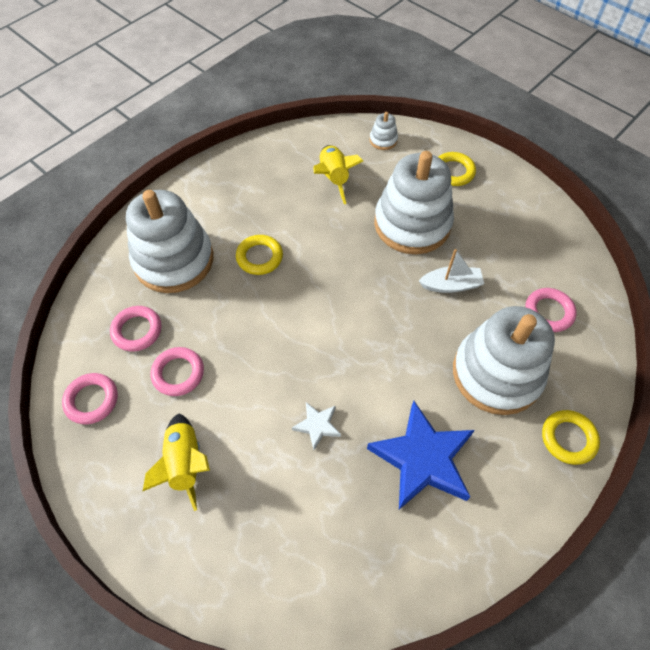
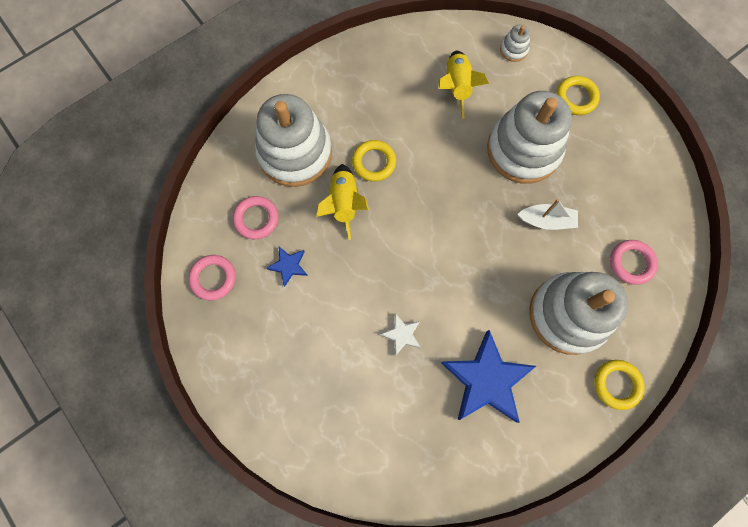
camera: 10 degrees right, 15 degrees up
yellow rocket [142,413,210,511] -> yellow rocket moved to [316,164,369,240]
pink ring [151,347,204,396] -> blue star [267,247,308,287]

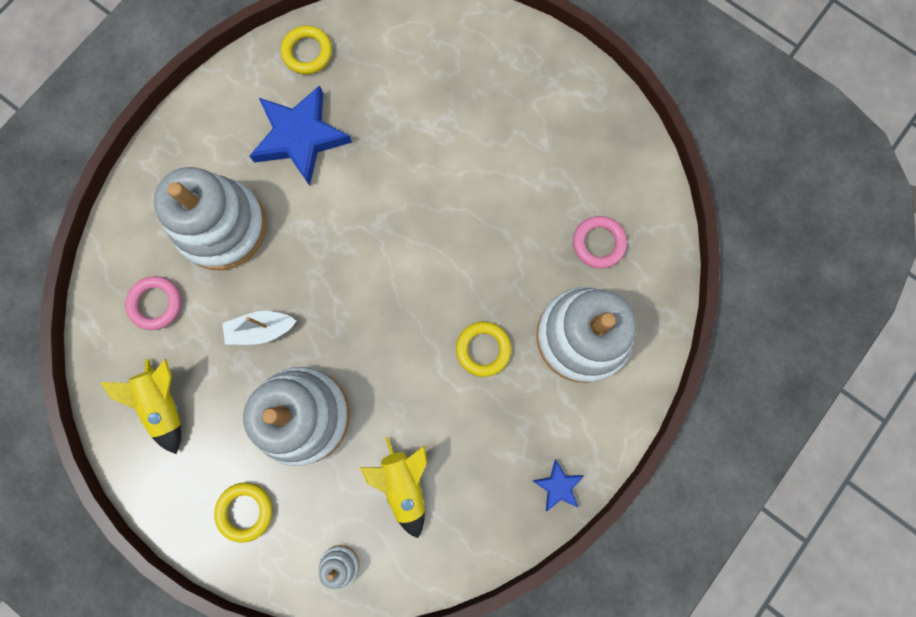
camera: 165 degrees right, 5 degrees up
pink ring [188,255,236,300] -> none
blue star [267,247,308,287] -> blue star moved to [533,459,584,511]
yellow rocket [316,164,369,240] -> yellow rocket moved to [100,358,181,454]
white star [380,313,421,356] -> none
yellow ring [594,360,645,410] -> yellow ring moved to [281,25,332,74]

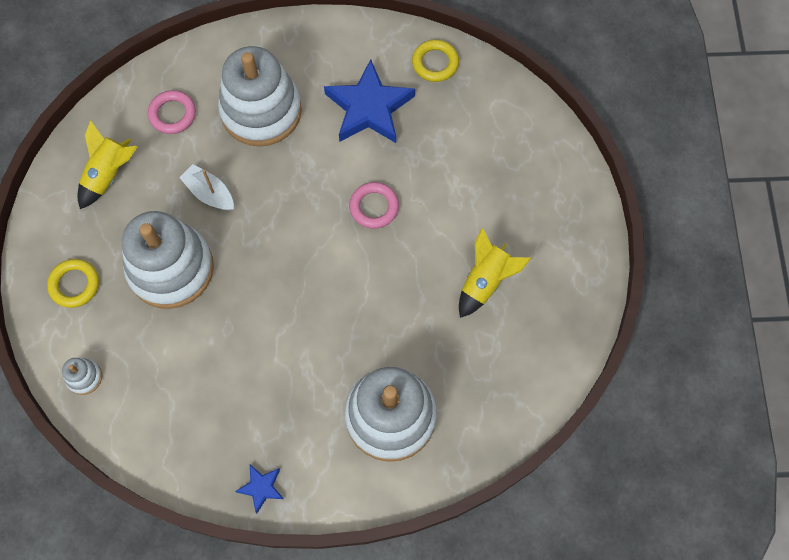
camera: 50 degrees right, 10 degrees down
yellow rocket [360,437,427,538] -> yellow rocket moved to [459,228,531,318]
yellow ring [456,321,512,377] -> none
pink ring [573,216,627,269] -> pink ring moved to [349,182,399,229]

